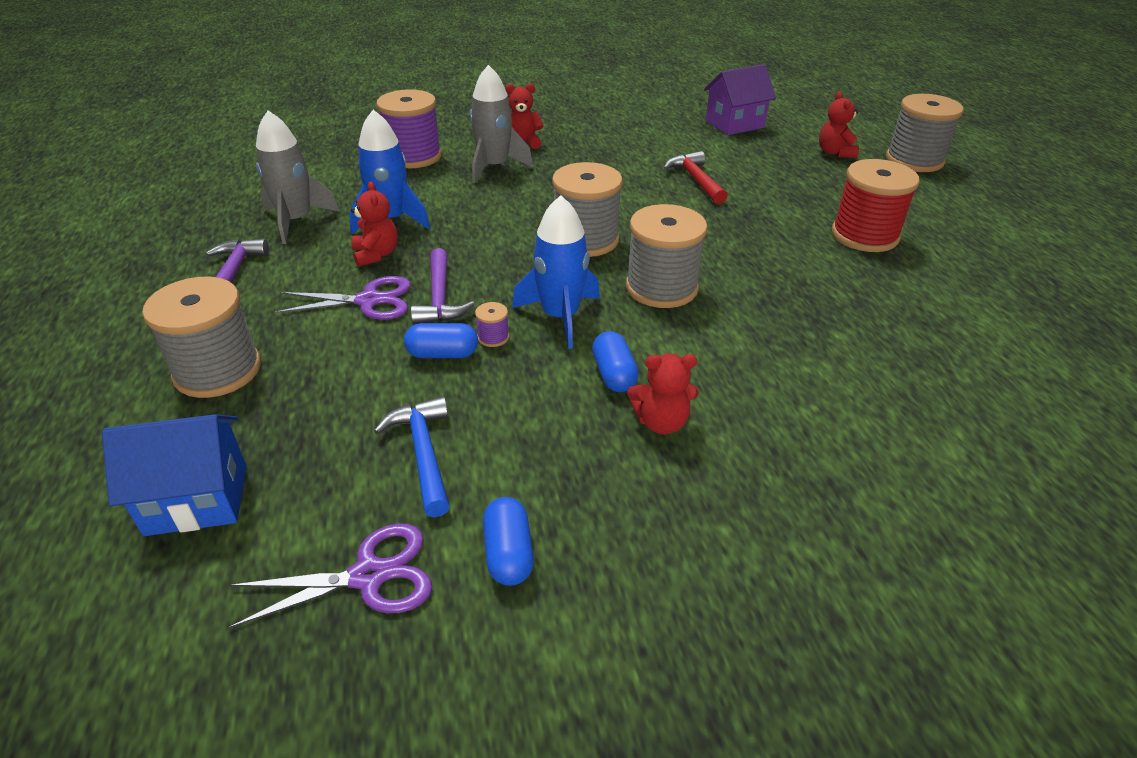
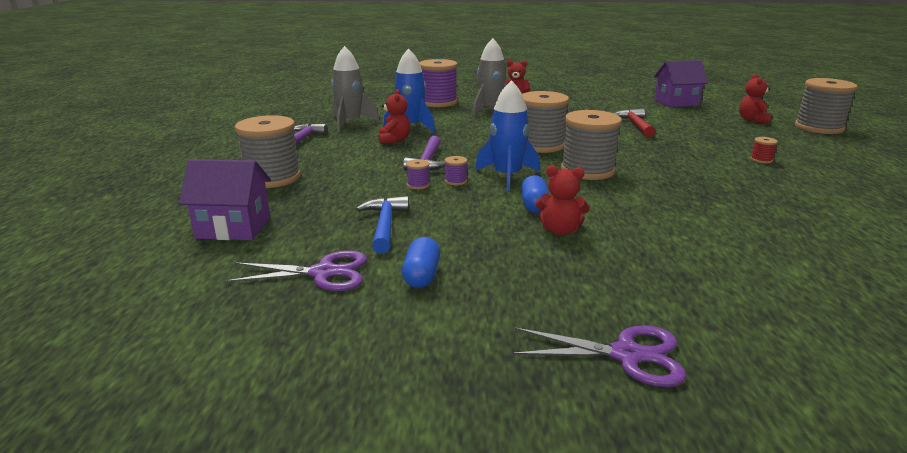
camera: 15 degrees right, 15 degrees down
blue house [102,414,246,536] -> purple house [179,159,271,240]
purple scissors [274,276,411,320] -> purple scissors moved to [511,325,686,387]
blue capsule [404,323,478,358] -> purple spool [406,159,430,189]
red spool [832,159,920,252] -> red spool [750,137,778,163], size x0.40

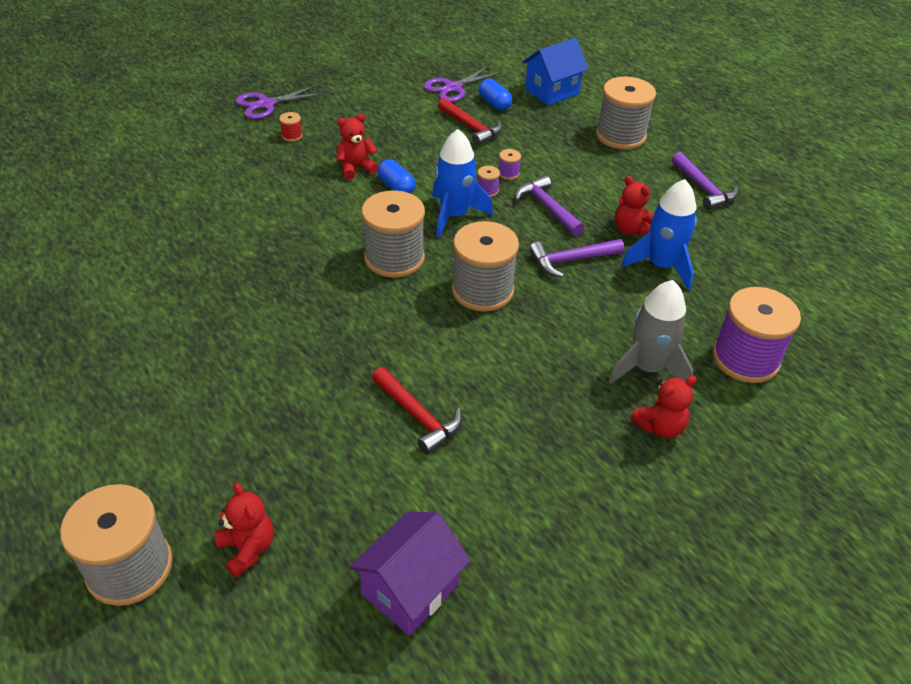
camera: 140 degrees right, 20 degrees up
purple house [179,159,271,240] -> blue house [522,38,589,105]
grey rocket [331,46,380,132] -> none
blue hammer [356,196,409,254] -> red hammer [438,98,502,146]
blue capsule [402,237,440,288] -> blue capsule moved to [479,79,512,110]
red spool [750,137,778,163] -> red spool moved to [279,112,303,142]
none -> purple hammer [529,239,624,278]

